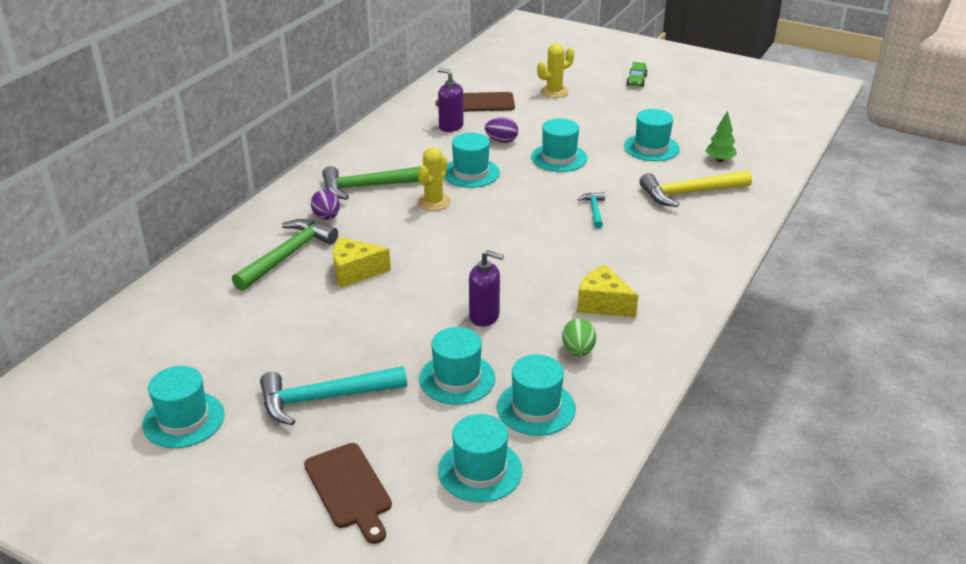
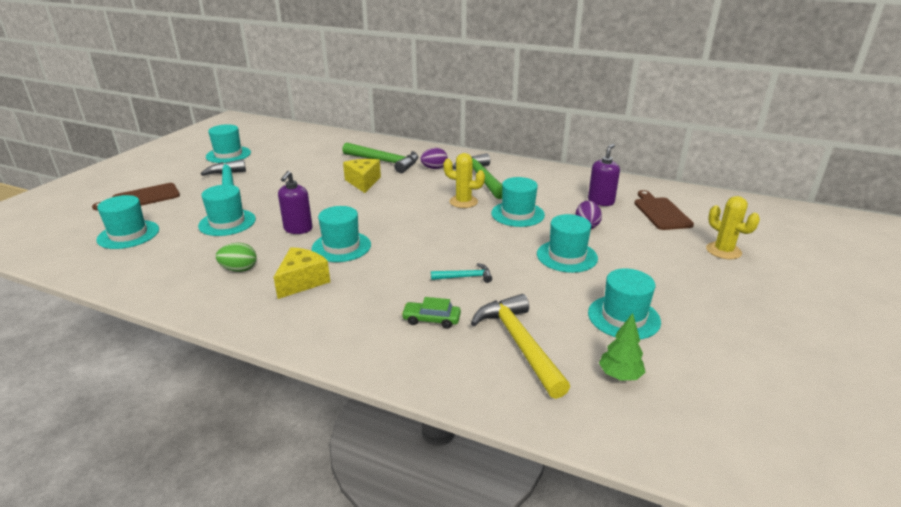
camera: 85 degrees right, 5 degrees down
turquoise hat [497,354,576,436] -> turquoise hat moved to [312,206,371,262]
green car [627,62,647,87] -> green car moved to [401,297,461,329]

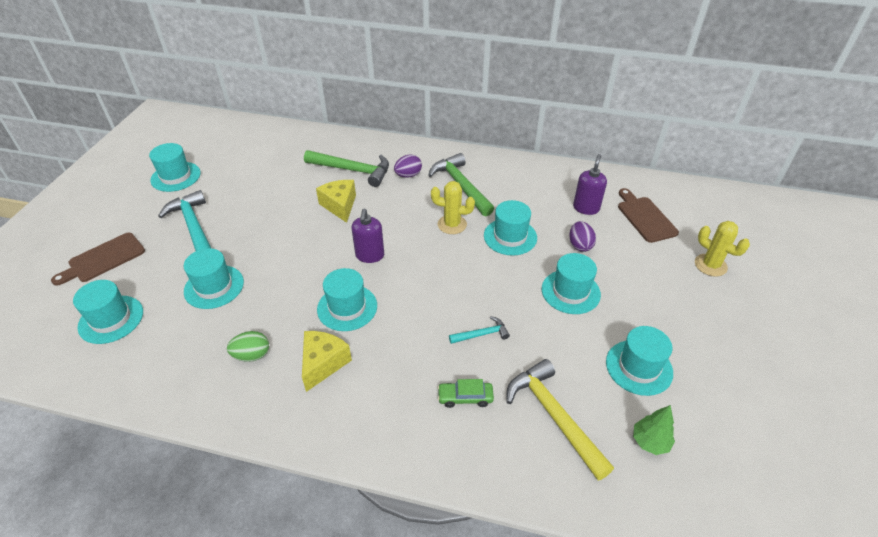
camera: 10 degrees left, 15 degrees up
purple soap dispenser [278,171,313,234] -> purple soap dispenser moved to [352,209,384,263]

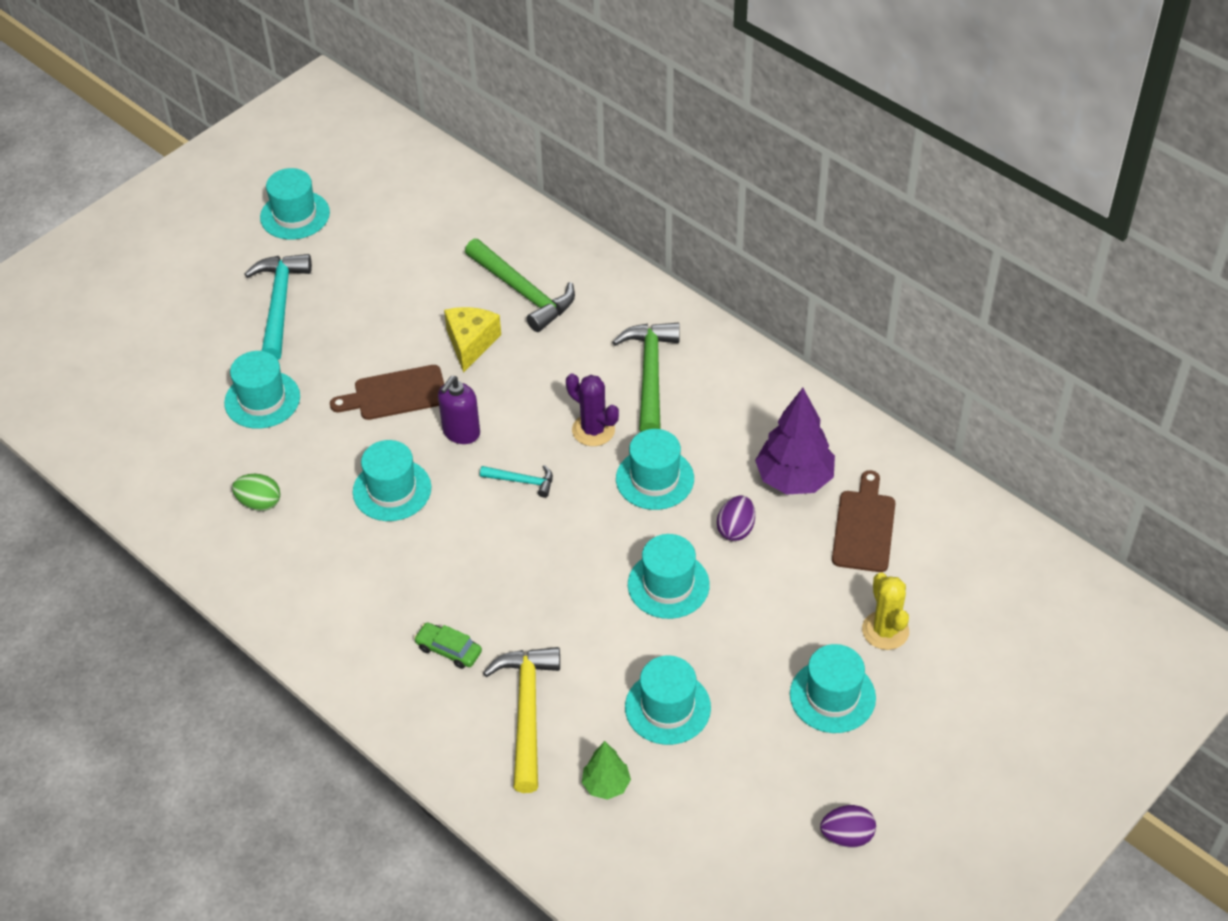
camera: 30 degrees right, 5 degrees up
brown cutting board [51,232,145,286] -> brown cutting board moved to [330,365,444,420]
turquoise hat [73,280,143,344] -> turquoise hat moved to [790,644,876,733]
yellow cheese [302,331,352,392] -> none
purple egg [394,155,422,178] -> purple egg moved to [820,805,876,848]
yellow cactus [431,181,475,234] -> purple cactus [566,374,619,446]
turquoise hammer [449,316,510,344] -> turquoise hammer moved to [480,465,553,498]
purple soap dispenser [573,154,607,215] -> purple tree [755,388,835,495]

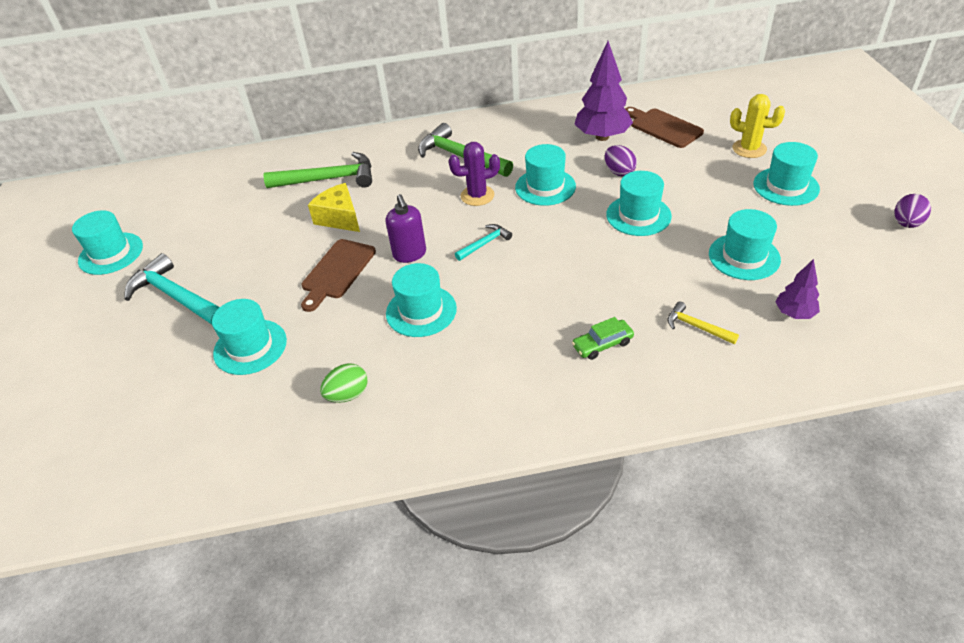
camera: 50 degrees left, 5 degrees down
yellow hammer [483,647,560,793] -> yellow hammer [667,301,739,344], size x0.51
green tree [582,741,631,800] -> purple tree [776,259,820,319]

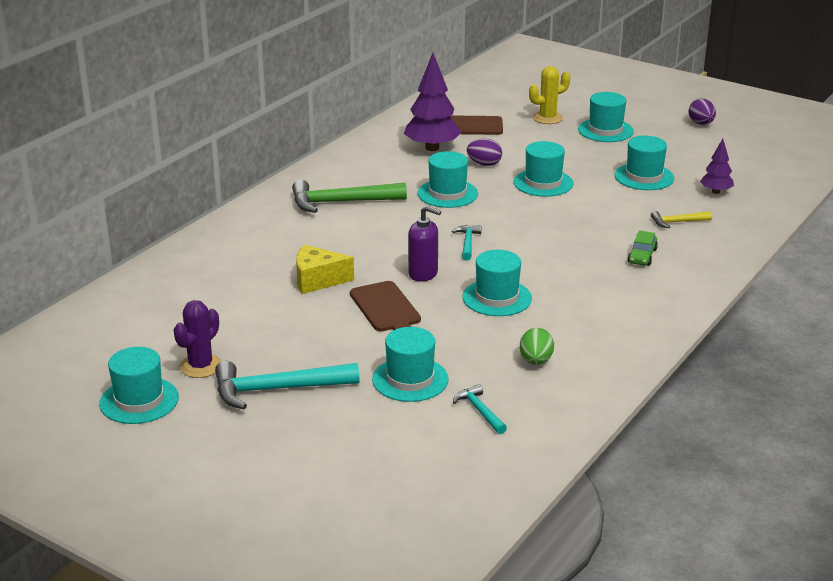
camera: 50 degrees left, 15 degrees down
green hammer [263,152,372,188] -> none
purple cactus [449,142,500,206] -> purple cactus moved to [173,300,222,378]
none -> turquoise hammer [453,384,507,434]

